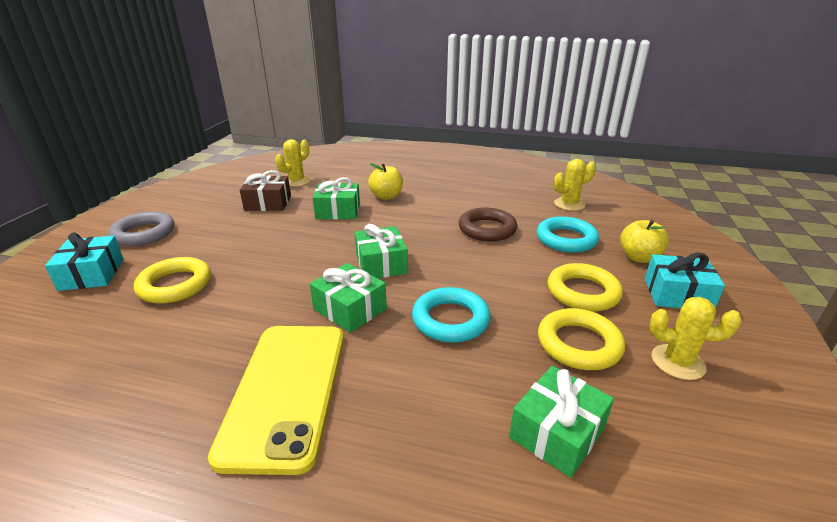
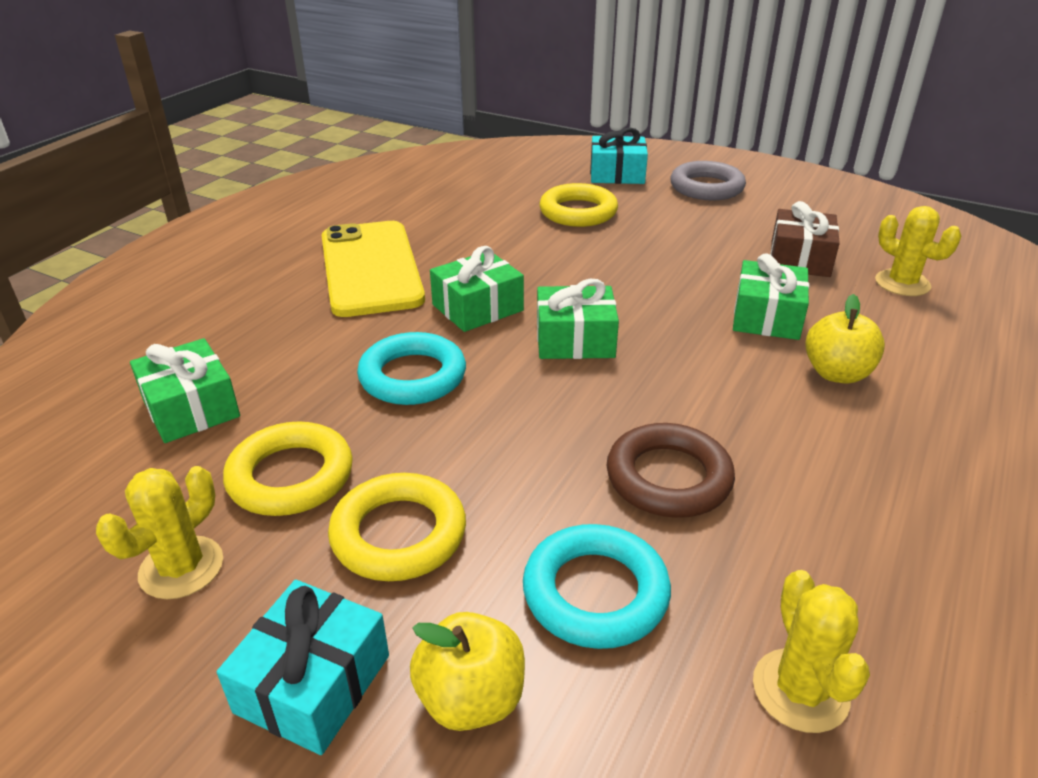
camera: 105 degrees right, 5 degrees up
yellow phone [208,326,344,475] -> yellow phone turned 60 degrees clockwise [322,221,425,317]

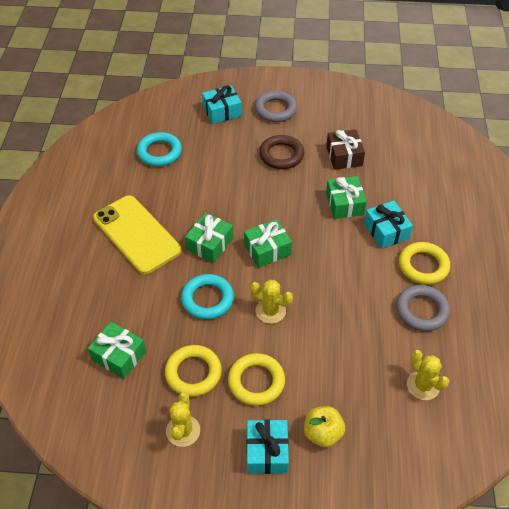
camera: 25 degrees left, 15 degrees up
turquoise ring [523,524,671,649] -> turquoise ring moved to [137,132,182,167]
yellow ring [540,183,618,227] -> yellow ring moved to [399,242,450,285]
brown ring [607,423,735,518] -> brown ring moved to [259,135,304,169]
yellow apple [805,294,885,384] -> turquoise gift [364,201,413,249]
yellow cactus [875,206,962,296] -> yellow cactus moved to [250,280,293,324]
none -> grey ring [396,285,450,331]

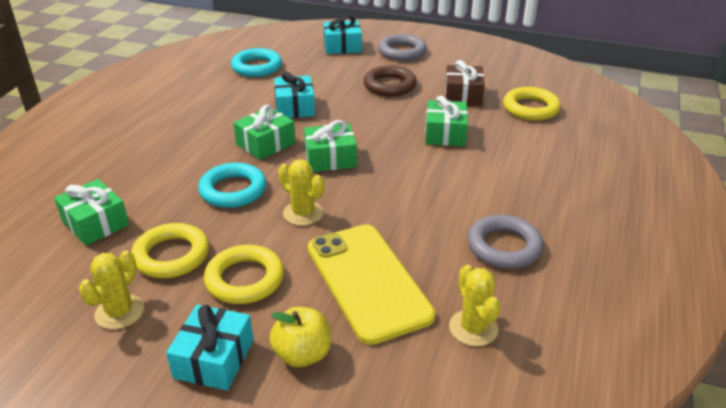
camera: 15 degrees right, 15 degrees down
yellow phone [93,195,181,275] -> yellow phone moved to [308,224,436,345]
turquoise gift [364,201,413,249] -> turquoise gift moved to [274,72,315,118]
yellow ring [399,242,450,285] -> yellow ring moved to [503,87,561,121]

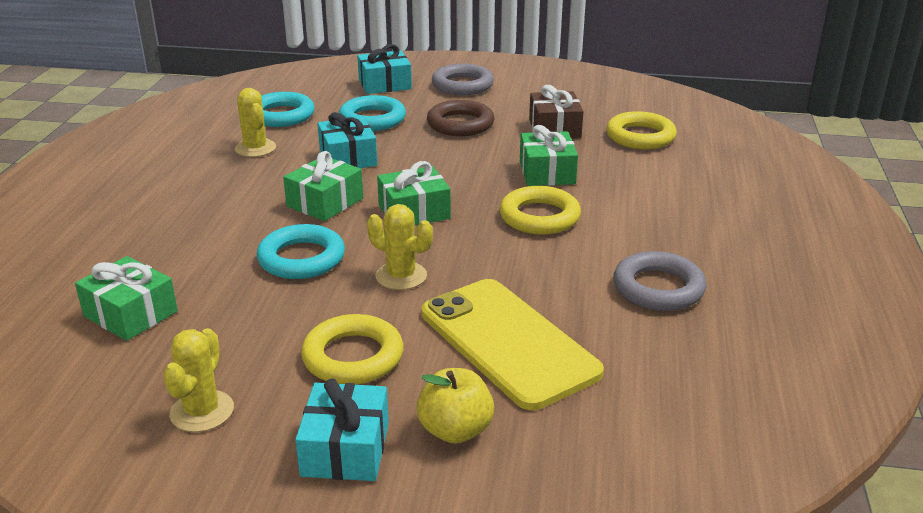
camera: 10 degrees left, 5 degrees down
yellow ring [131,223,209,278] -> yellow ring moved to [499,186,581,235]
yellow cactus [449,265,501,346] -> yellow cactus moved to [235,88,276,157]
none -> turquoise ring [339,95,406,131]

